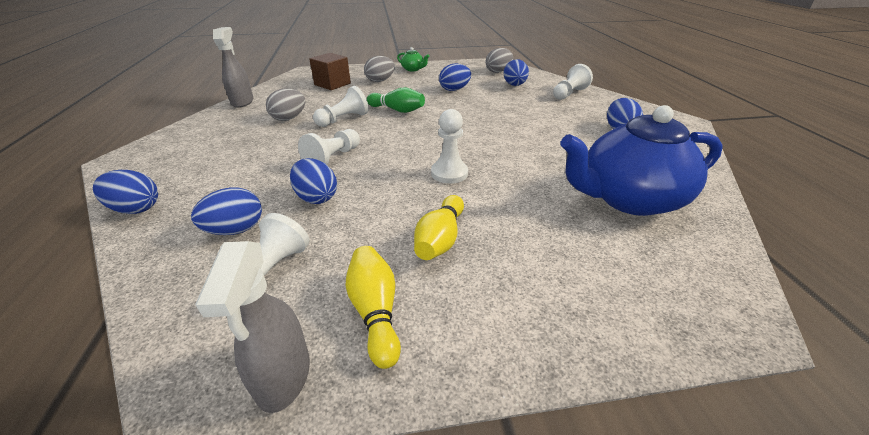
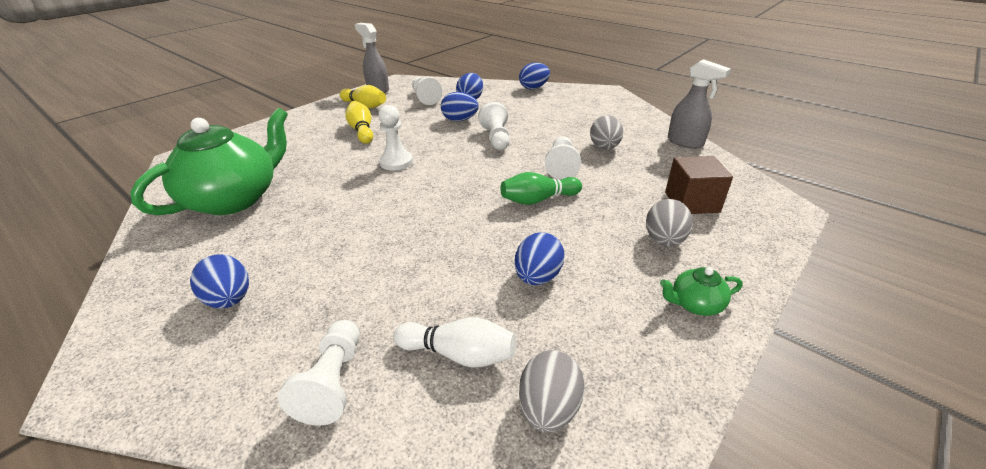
camera: 140 degrees right, 0 degrees up
blue egg [503,59,529,86] -> white bowling pin [393,317,516,368]
blue teapot [561,105,723,216] -> green teapot [130,108,288,215]

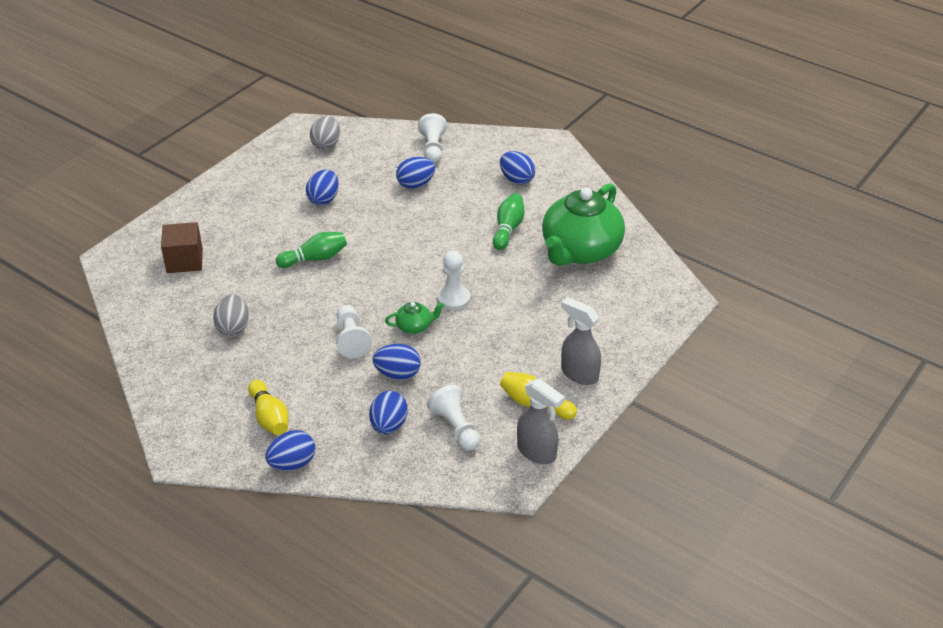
camera: 175 degrees right, 5 degrees up
yellow bowling pin [345,101,373,144] -> yellow bowling pin moved to [248,380,289,436]
white bowling pin [393,317,516,368] -> none
white pawn [545,136,581,180] -> none
grey egg [646,199,693,246] -> none
green teapot [660,267,743,316] -> green teapot moved to [385,302,444,334]
grey spray bottle [668,59,731,149] -> grey spray bottle moved to [561,297,601,385]
none -> blue egg [396,157,435,189]
none -> green bowling pin [493,193,524,250]

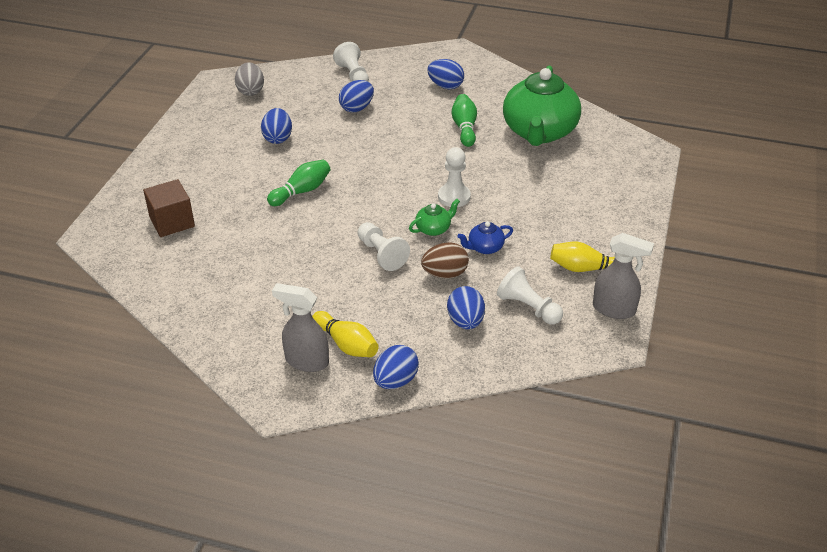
camera: 20 degrees left, 0 degrees up
grey egg [213,294,249,336] -> none
blue egg [373,344,421,380] -> brown egg [421,242,469,279]
grey spray bottle [561,297,601,385] -> grey spray bottle moved to [272,283,329,372]
none -> blue teapot [457,221,513,254]

